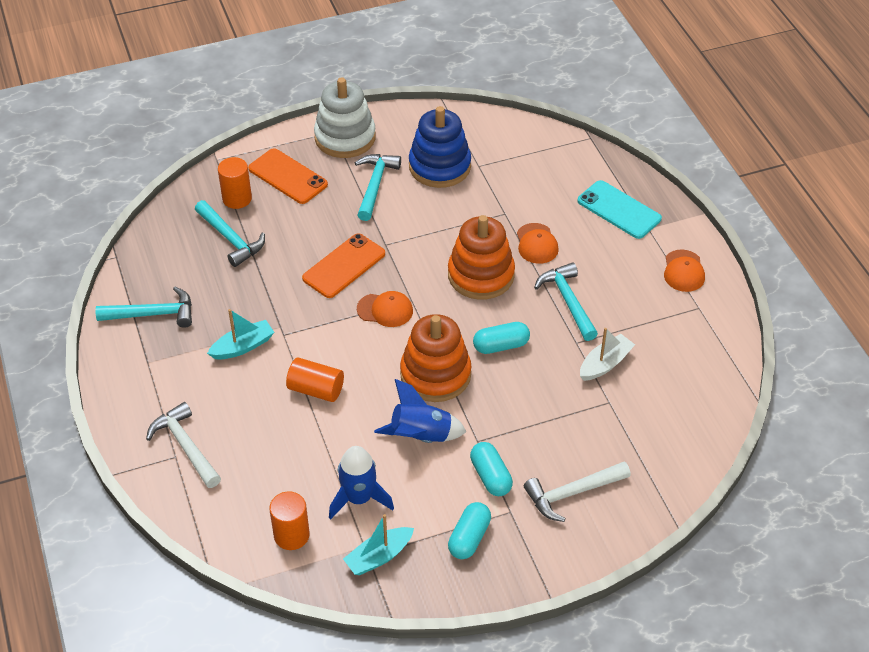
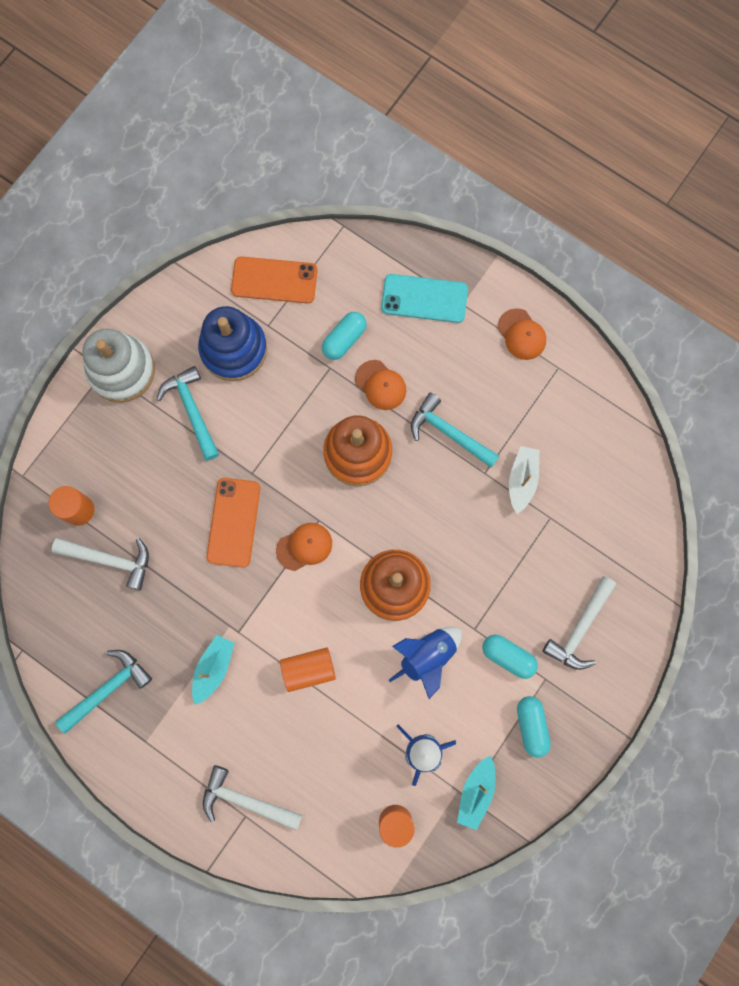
camera: 35 degrees left, 30 degrees up
turquoise hammer [195,200,265,267] -> white hammer [52,538,149,590]
orange phone [248,148,328,204] -> orange phone moved to [231,256,318,303]
turquoise capsule [473,322,530,354] -> turquoise capsule moved to [322,312,367,360]

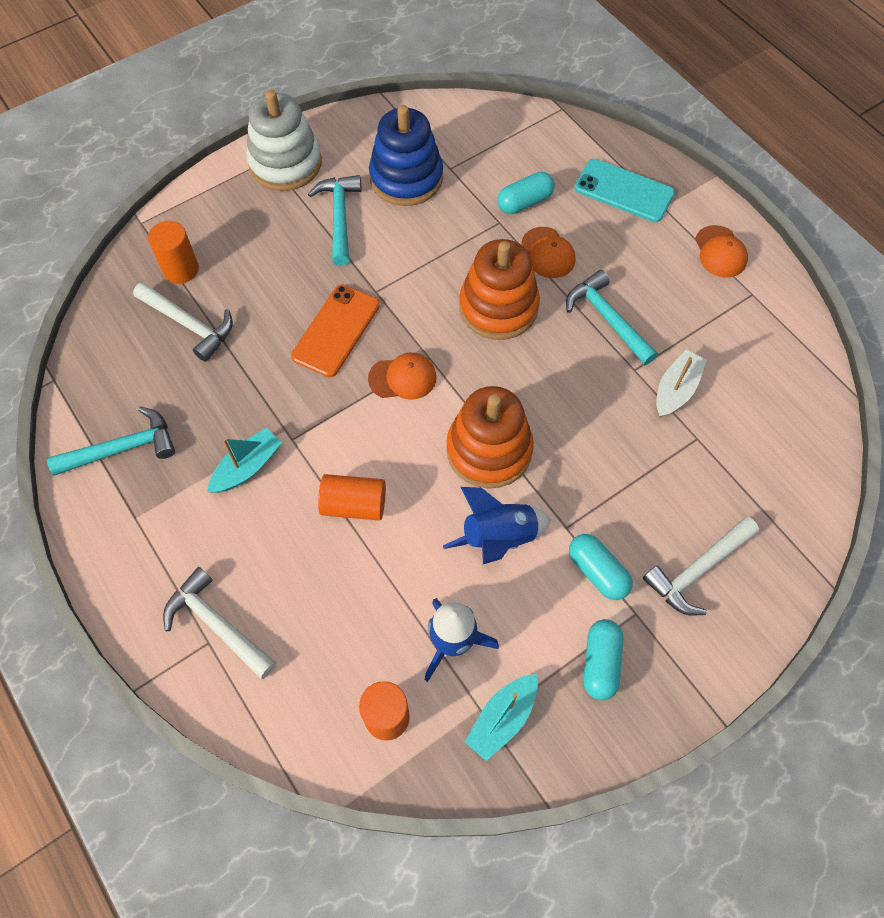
camera: 20 degrees right, 15 degrees down
orange phone [231,256,318,303] -> none

